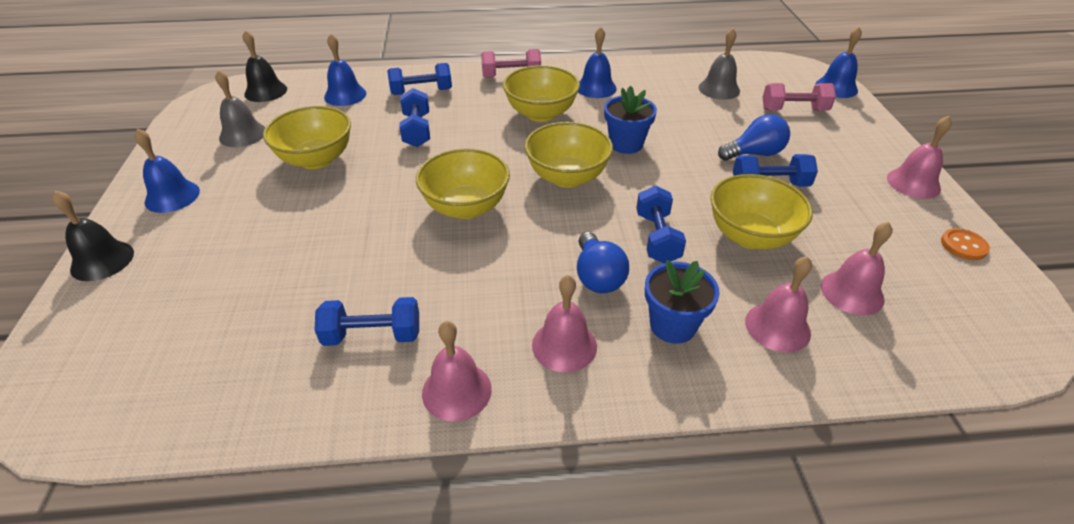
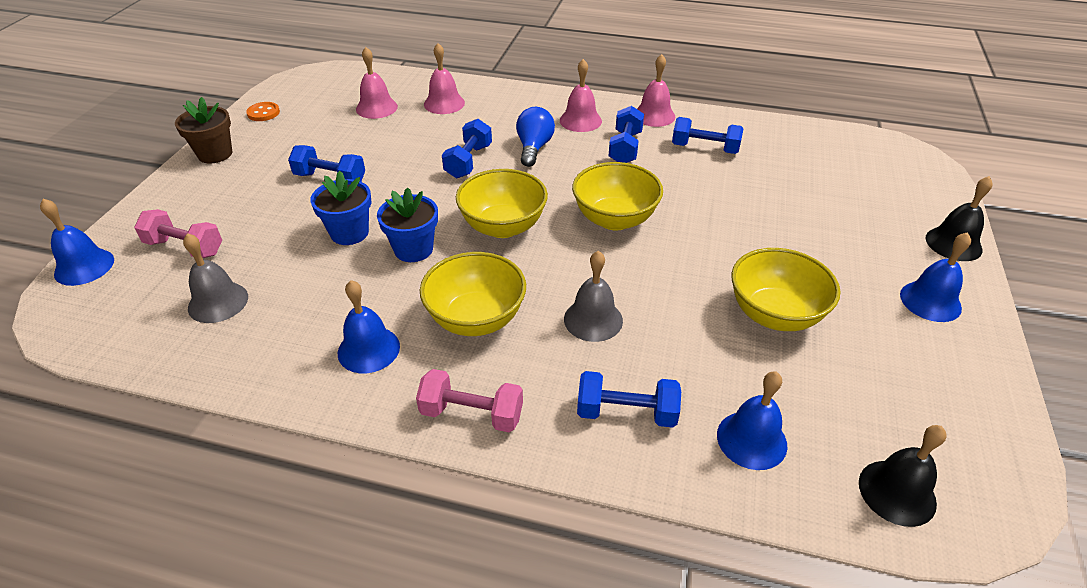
camera: 160 degrees left, 0 degrees up
grey bell [215,70,265,147] -> grey bell moved to [564,251,623,342]
blue dumbbell [400,88,430,147] -> blue dumbbell moved to [609,106,644,163]
blue flower pot [645,260,720,344] -> blue flower pot moved to [310,171,371,245]
yellow bowl [710,174,813,249] -> none
blue light bulb [718,114,790,161] -> none
pink bell [887,116,952,199] -> brown flower pot [175,97,232,164]

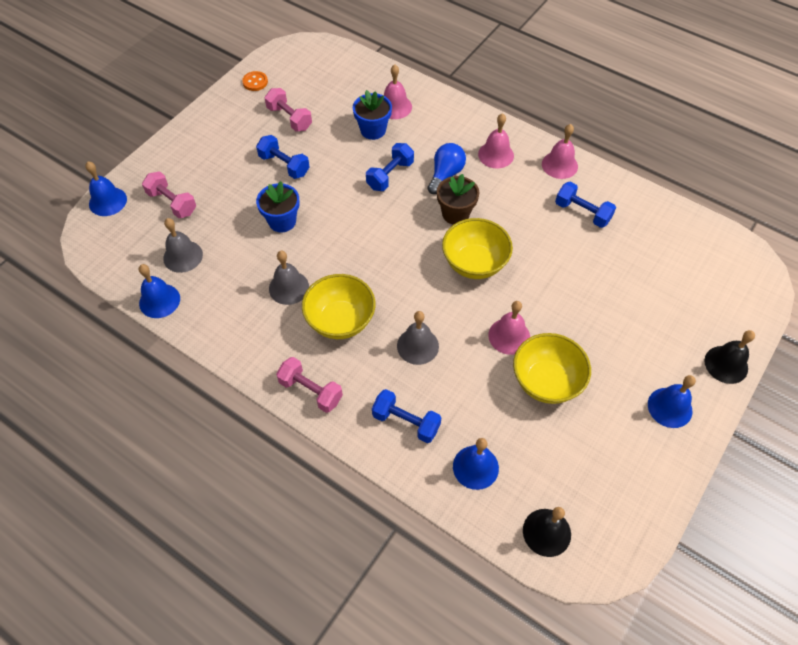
camera: 20 degrees right, 15 degrees up
brown flower pot [175,97,232,164] -> brown flower pot moved to [437,174,479,225]
blue bell [338,280,400,373] -> blue bell moved to [139,264,180,318]
pink bell [356,47,398,119] -> pink bell moved to [488,301,530,355]
blue flower pot [377,188,438,262] -> blue flower pot moved to [353,90,392,140]
yellow bowl [456,169,548,238] -> none
blue dumbbell [609,106,644,163] -> none
none -> pink dumbbell [265,88,312,132]
none -> grey bell [269,251,309,305]

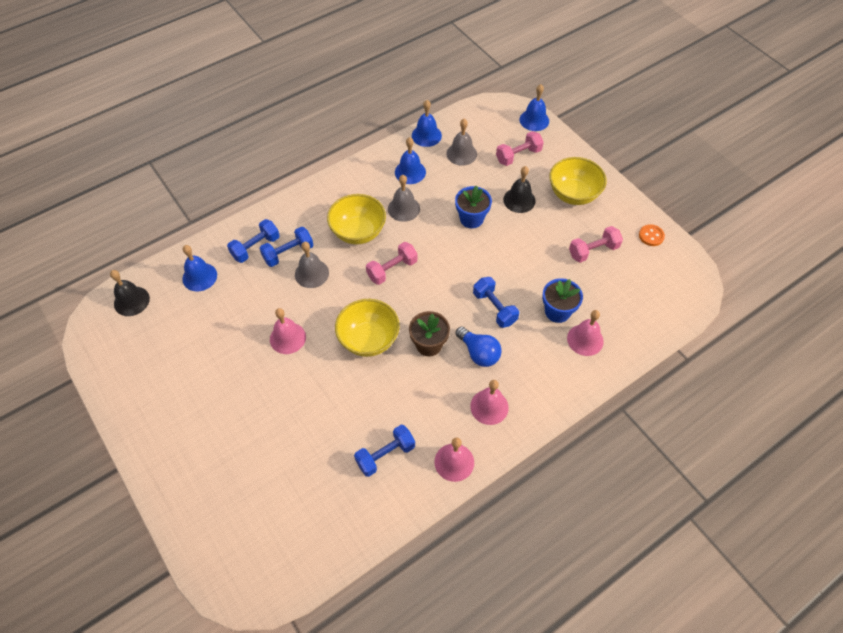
camera: 110 degrees right, 0 degrees up
blue dumbbell [256,135,310,179] -> blue dumbbell moved to [259,227,313,267]
pink dumbbell [276,357,343,413] -> pink dumbbell moved to [366,242,418,285]
yellow bowl [513,333,591,404] -> yellow bowl moved to [550,157,607,205]
blue bell [648,375,696,428] -> blue bell moved to [395,137,426,184]
black bell [704,330,755,384] -> black bell moved to [503,166,536,213]

